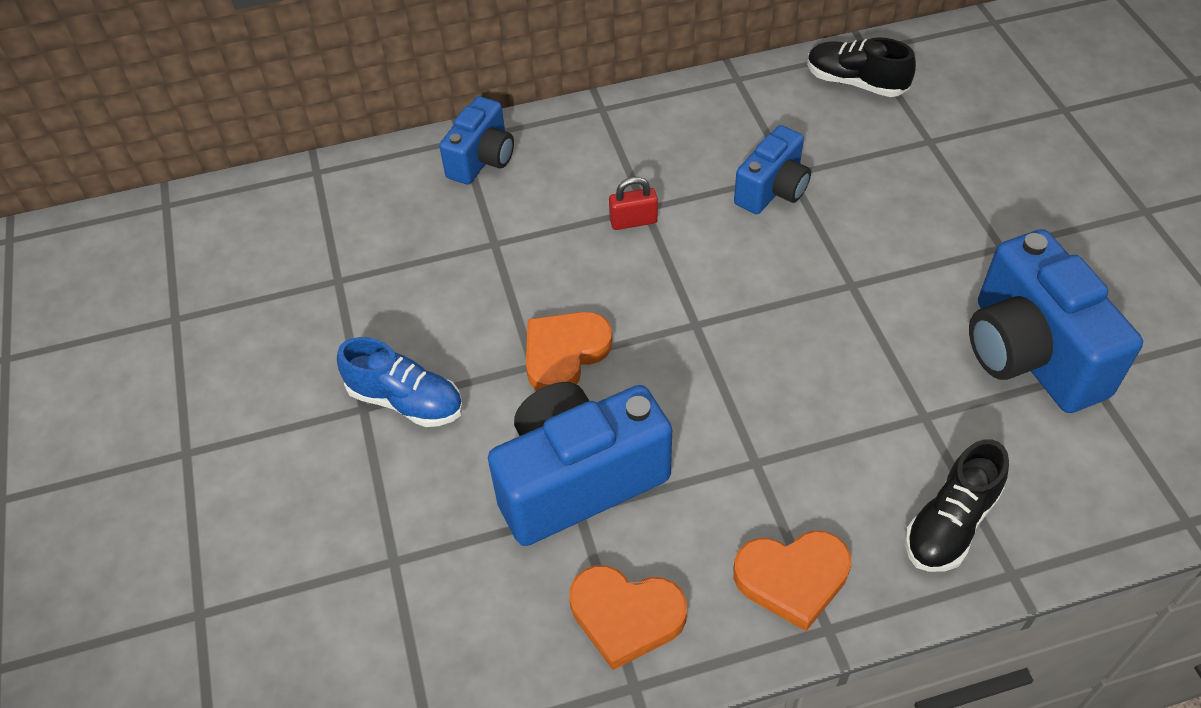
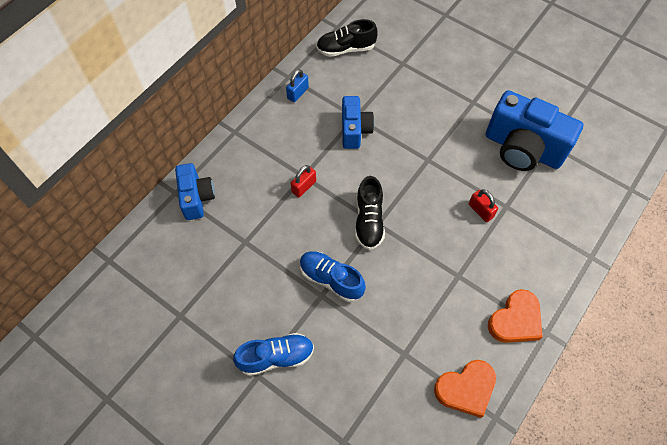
camera: 40 degrees left, 10 degrees up
blue camera [488,382,672,546] -> none
orange heart [526,312,612,391] -> blue shoe [300,251,366,302]
black shoe [905,439,1009,572] -> black shoe moved to [355,176,385,250]
none -> blue padlock [286,69,309,102]
none -> red padlock [469,189,498,222]

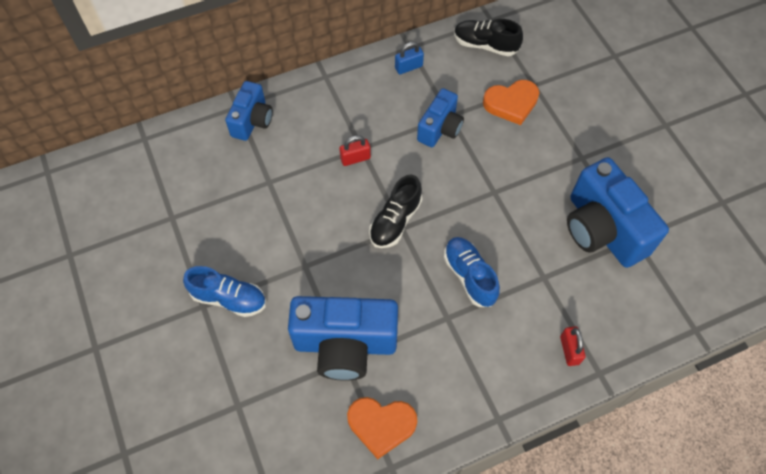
camera: 30 degrees right, 0 degrees up
blue shoe [300,251,366,302] -> blue shoe moved to [444,237,500,307]
red padlock [469,189,498,222] -> red padlock moved to [560,326,585,366]
orange heart [488,289,543,343] -> orange heart moved to [483,80,539,125]
none -> blue camera [288,296,398,381]

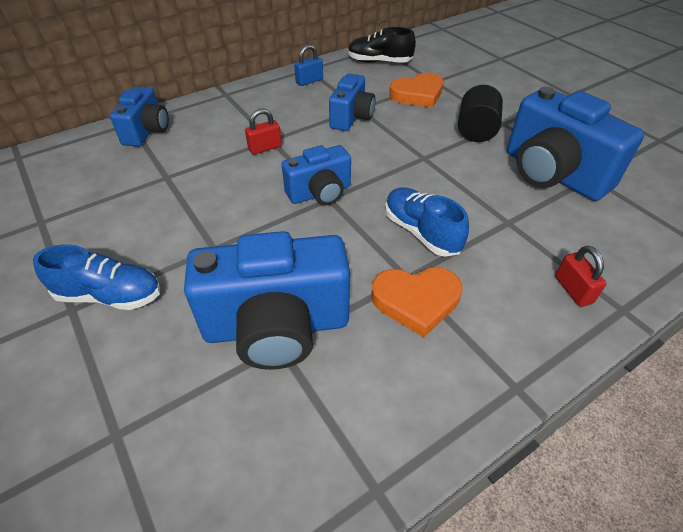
camera: 10 degrees left, 15 degrees down
orange heart [347,397,417,459] -> orange heart moved to [371,267,462,337]
black shoe [369,175,422,248] -> blue camera [282,145,351,205]
none -> black cylinder [458,85,503,142]

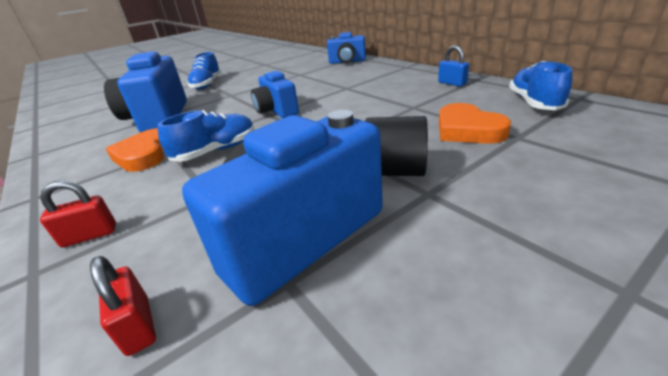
camera: 90 degrees right, 15 degrees down
red padlock [245,109,282,155] -> red padlock moved to [90,256,156,356]
blue camera [329,74,376,131] -> none
black shoe [348,27,416,63] -> blue shoe [509,61,572,110]

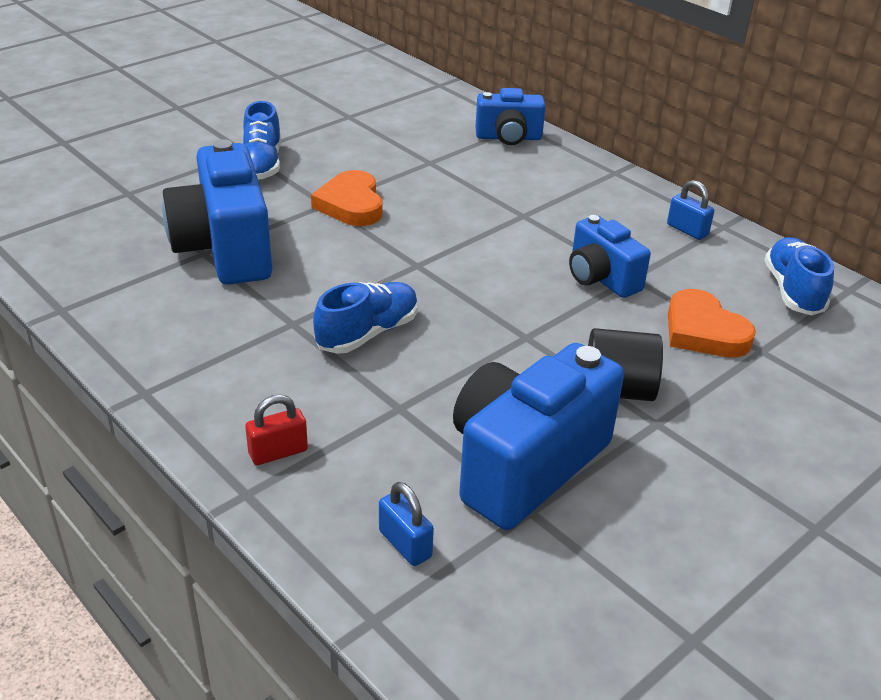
camera: 10 degrees left, 5 degrees up
red padlock [90,256,156,356] -> blue padlock [379,482,434,566]
orange heart [106,128,164,172] -> orange heart moved to [311,170,382,226]
blue camera [251,71,299,118] -> blue camera moved to [569,215,651,298]

